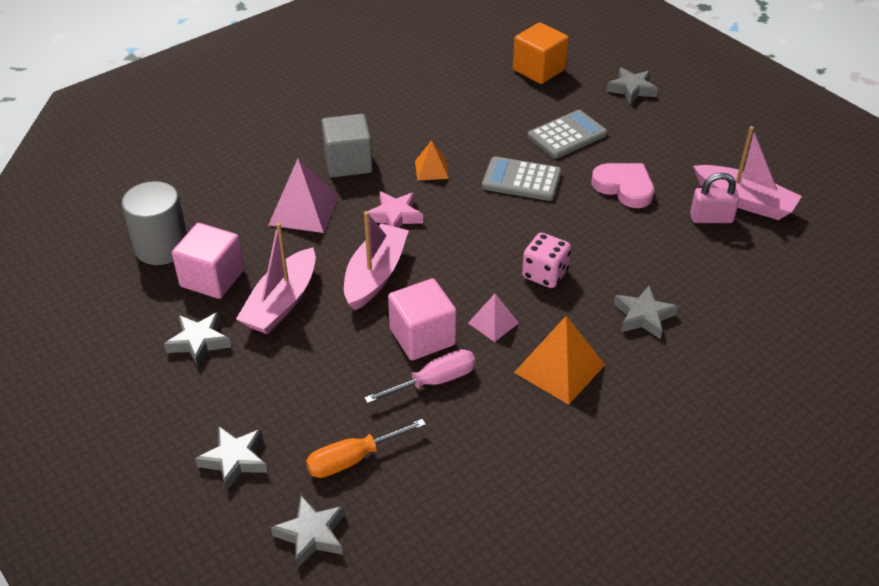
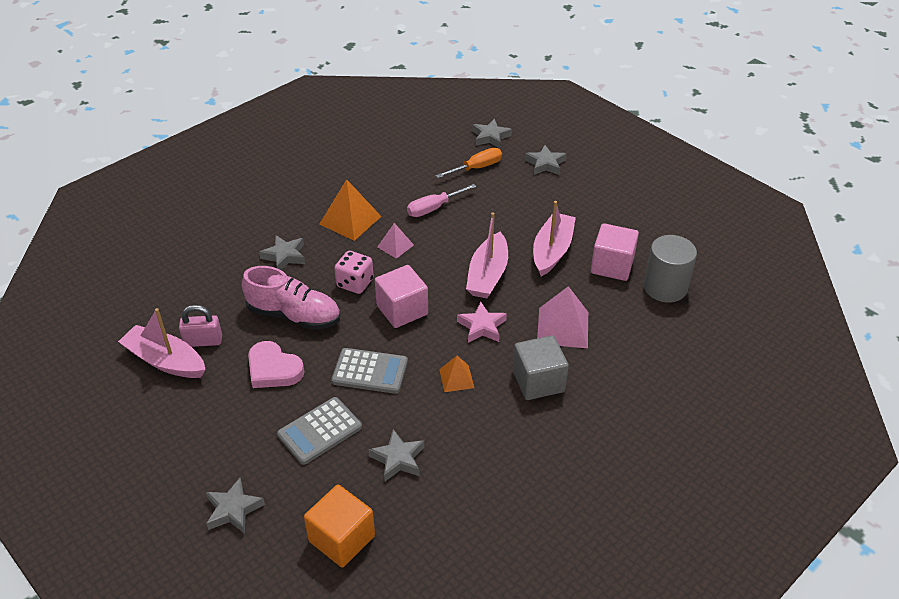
camera: 175 degrees right, 0 degrees up
grey star [164,312,231,367] -> grey star moved to [368,429,424,481]
pink cube [388,278,457,360] -> pink cube moved to [375,265,428,328]
none -> pink shoe [242,266,341,330]

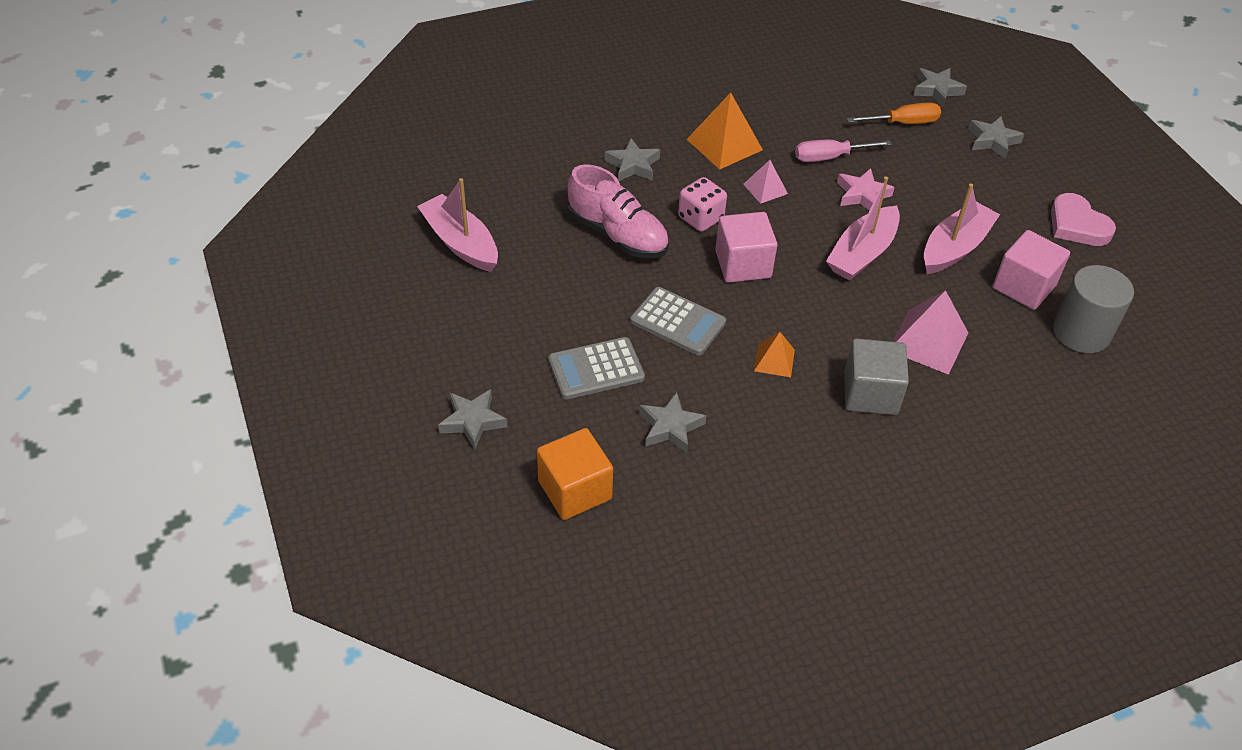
camera: 20 degrees right, 5 degrees up
pink padlock [179,305,222,347] -> none
pink heart [248,341,305,388] -> pink heart moved to [1051,193,1116,246]
pink star [457,302,507,343] -> pink star moved to [837,168,895,211]

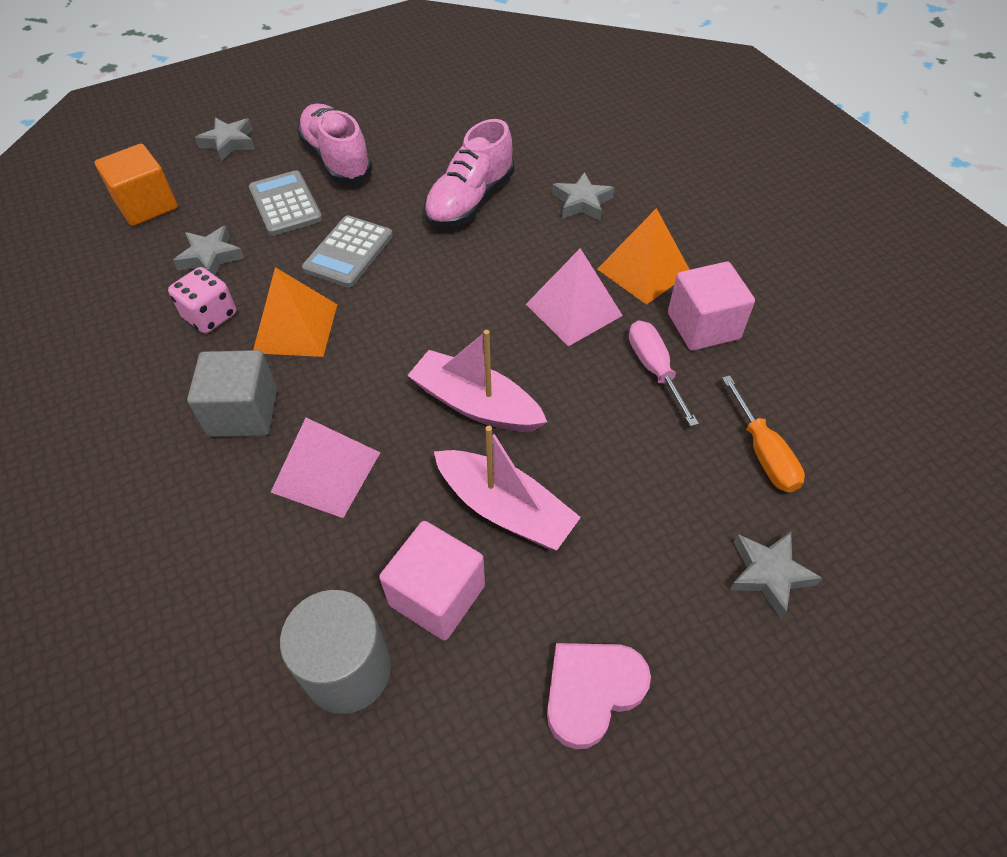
camera: 85 degrees right, 5 degrees up
pink boat [417,178,498,272] -> none
pink dice [678,177,727,232] -> pink dice moved to [168,267,236,334]
pink cube [715,212,777,283] -> pink cube moved to [668,261,755,351]
pink pyramid [743,160,788,204] -> pink pyramid [526,248,623,346], size x1.74
orange pyramid [754,332,795,377] -> orange pyramid [253,267,337,357], size x1.74
pink star [837,168,895,211] -> none
grey star [913,68,967,107] -> none
none -> pink shoe [297,103,373,184]

